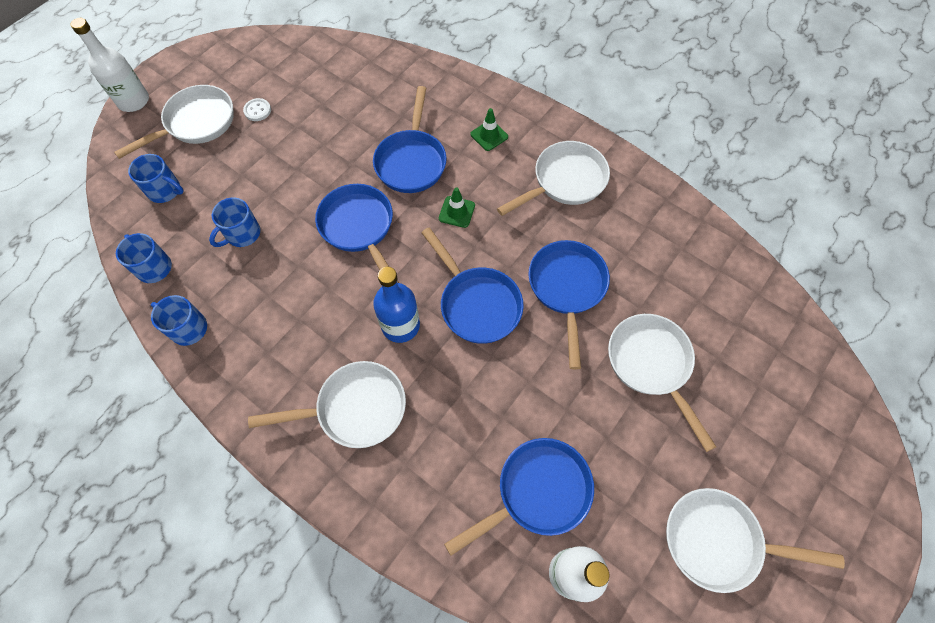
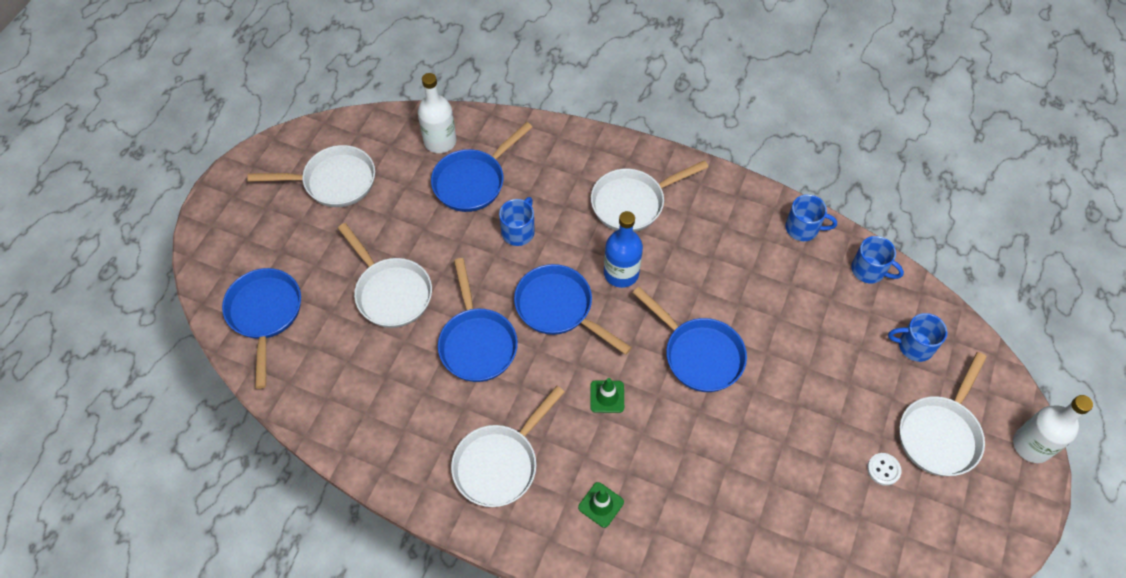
camera: 165 degrees right, 5 degrees down
blue mug [209,197,260,247] -> blue mug moved to [499,197,535,246]
blue pan [373,86,447,193] -> blue pan moved to [222,268,301,389]

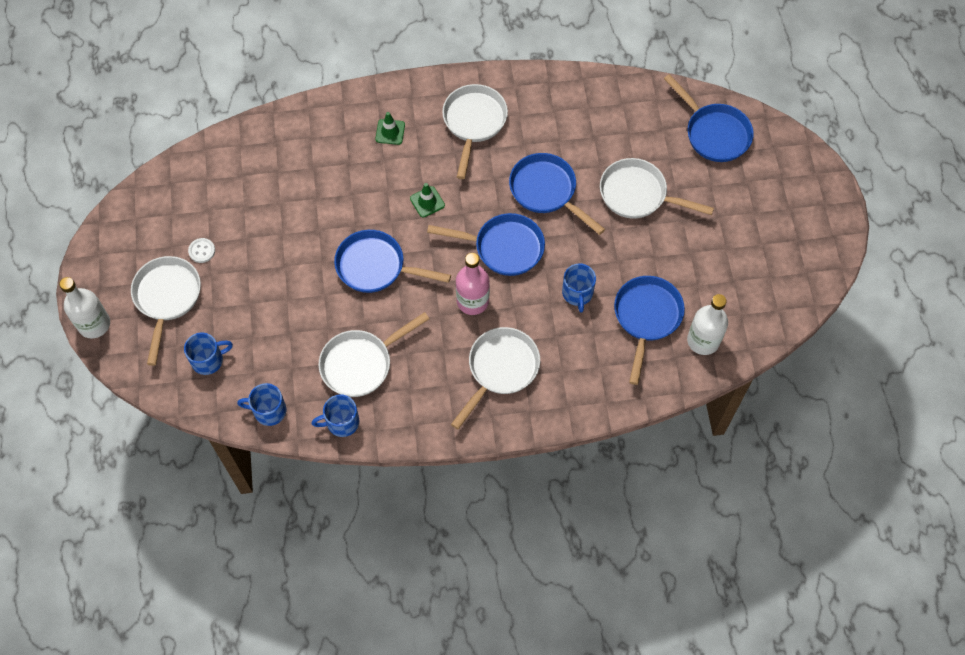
camera: 150 degrees right, 5 degrees up
white pan [247,145,375,207] -> white pan moved to [318,312,429,397]
blue bottle [604,211,643,288] -> pink bottle [456,253,490,315]

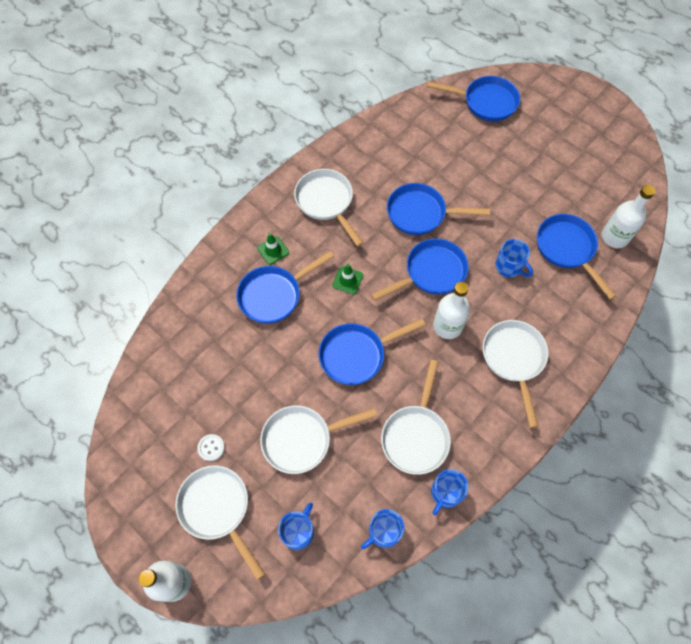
camera: 40 degrees left, 0 degrees up
pink bottle [456,253,490,315] -> white bottle [433,282,470,339]
white pan [600,158,714,219] -> white pan moved to [260,405,377,474]
none -> blue pan [236,251,334,324]

